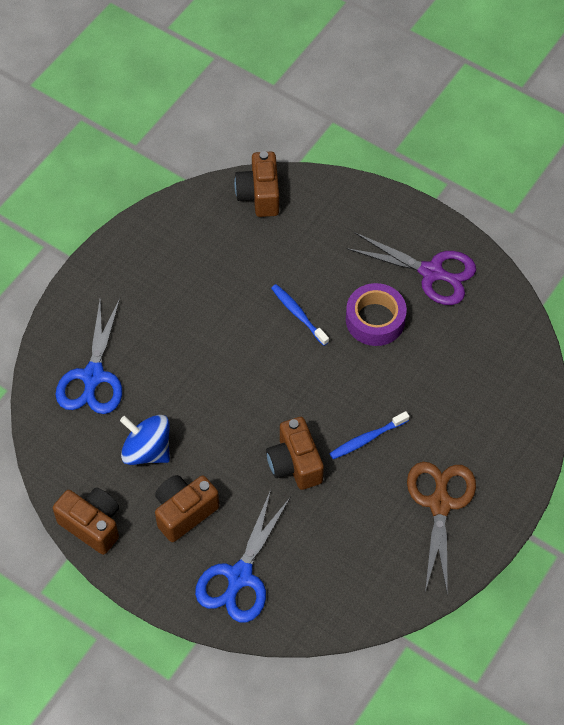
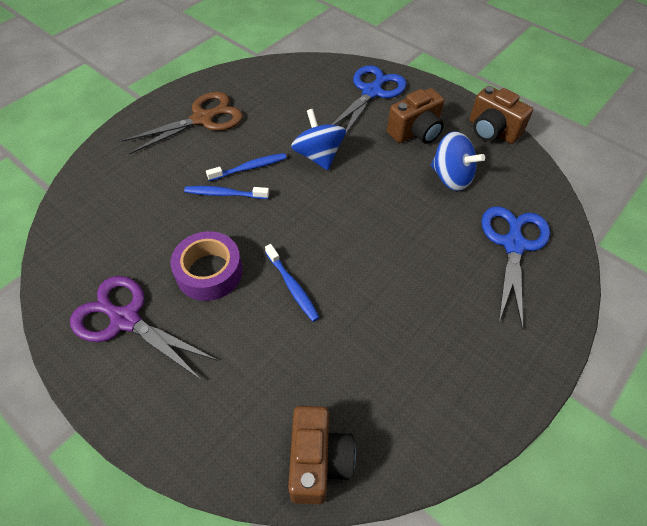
camera: 175 degrees left, 5 degrees down
brown camera [266,417,324,490] -> blue spinning top [291,109,346,170]
brown scissors [407,462,476,596] -> brown scissors turned 135 degrees counterclockwise [122,92,243,154]
none -> blue toothbrush [184,186,269,199]

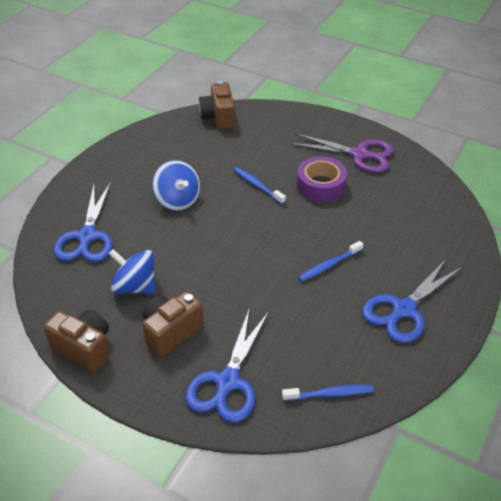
camera: 170 degrees right, 10 degrees down
brown scissors [122,92,243,154] -> blue scissors [362,258,463,343]
blue toothbrush [184,186,269,199] -> blue toothbrush moved to [282,385,373,401]
blue spinning top [291,109,346,170] -> blue spinning top moved to [152,160,200,211]

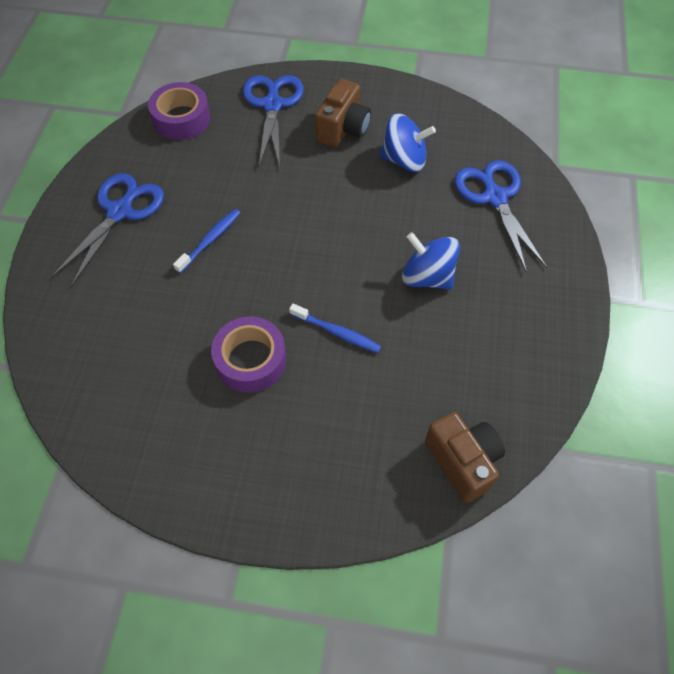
camera: 160 degrees right, 15 degrees up
brown camera [44,310,110,372] -> none
blue toothbrush [282,385,373,401] -> purple tape [148,82,210,140]
purple scissors [290,133,394,173] -> none

